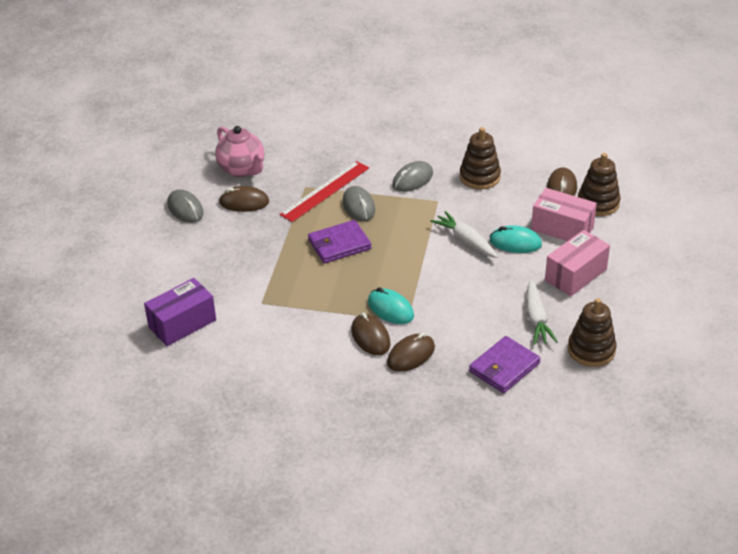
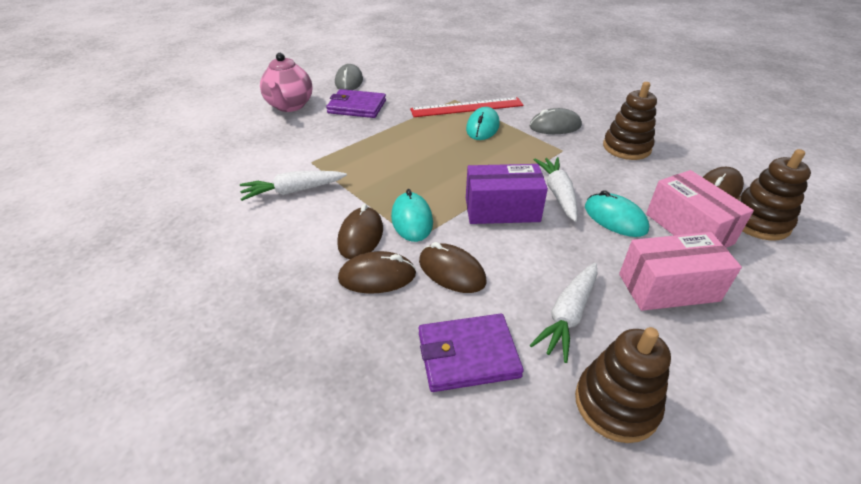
camera: 35 degrees right, 0 degrees up
purple box [144,278,216,346] -> purple box moved to [466,164,548,224]
pink teapot [215,126,264,177] -> pink teapot moved to [260,53,313,112]
brown mouse [219,186,269,212] -> brown mouse moved to [419,242,486,293]
purple wallet [308,220,372,263] -> purple wallet moved to [326,89,386,118]
grey mouse [342,186,375,222] -> turquoise mouse [466,107,500,140]
none -> white carrot [240,171,347,201]

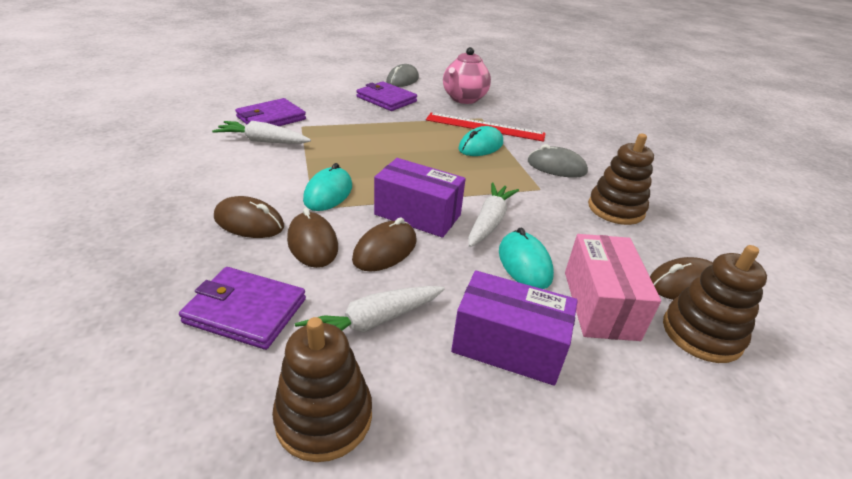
camera: 25 degrees right, 5 degrees down
pink teapot [260,53,313,112] -> pink teapot moved to [443,47,491,104]
brown mouse [337,204,383,259] -> brown mouse moved to [352,217,416,271]
pink box [619,232,742,311] -> purple box [451,270,578,386]
none -> purple wallet [235,98,306,126]

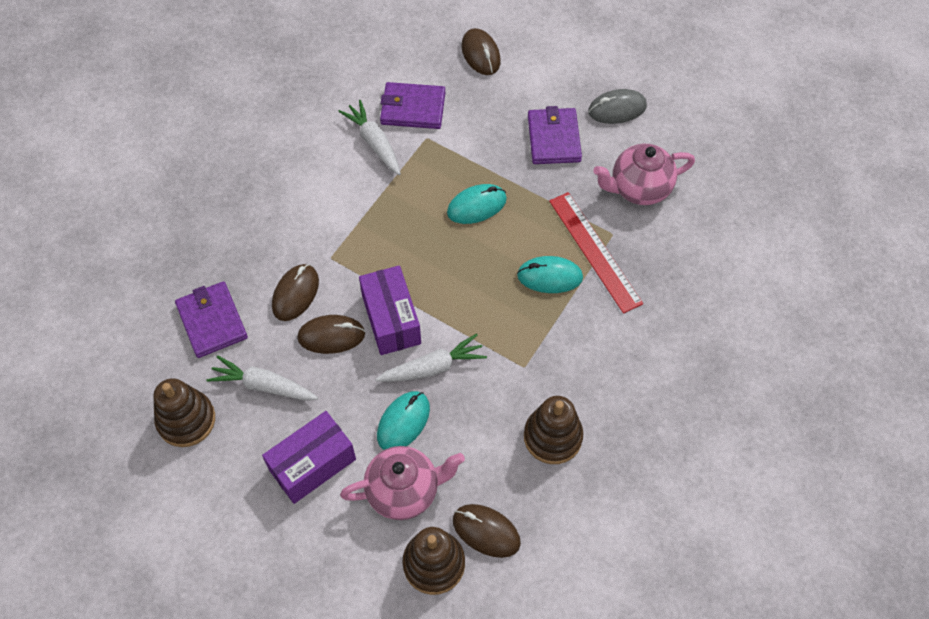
camera: 50 degrees right, 25 degrees up
brown mouse [214,196,284,238] -> brown mouse moved to [461,28,501,75]
turquoise mouse [303,163,352,211] -> turquoise mouse moved to [447,184,507,224]
purple box [451,270,578,386] -> purple box turned 75 degrees clockwise [262,411,356,504]
grey mouse [528,144,588,178] -> none
pink box [565,234,661,341] -> pink teapot [340,446,465,520]

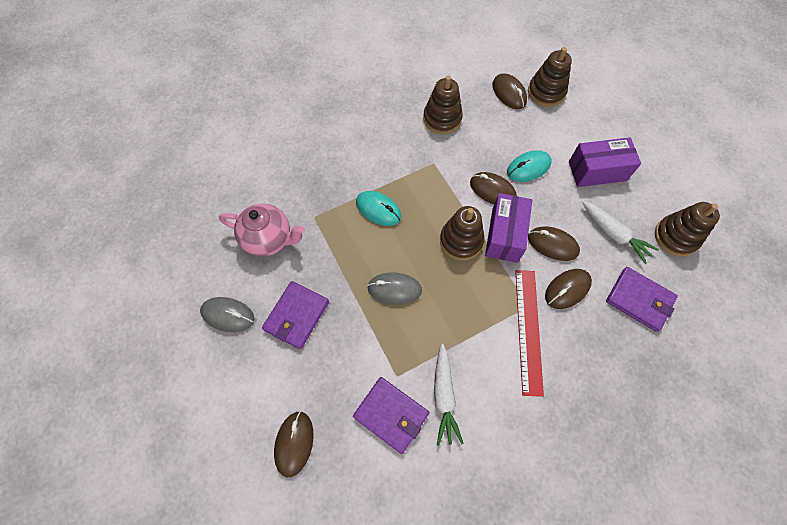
camera: 150 degrees left, 5 degrees up
purple wallet [175,281,248,358] -> purple wallet turned 60 degrees counterclockwise [606,267,678,332]
pink teapot [340,446,465,520] -> none
white carrot [375,334,487,382] -> brown mouse [470,172,517,204]
turquoise mouse [447,184,507,224] -> grey mouse [367,273,422,305]
red ruler [549,192,643,314] -> red ruler moved to [515,270,544,397]
none -> brown stacking toy [440,206,485,260]

